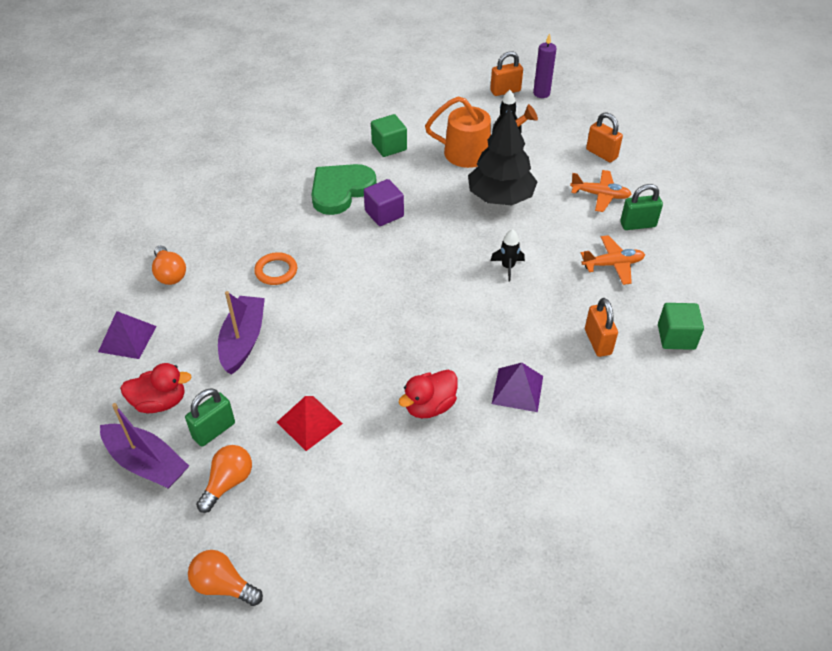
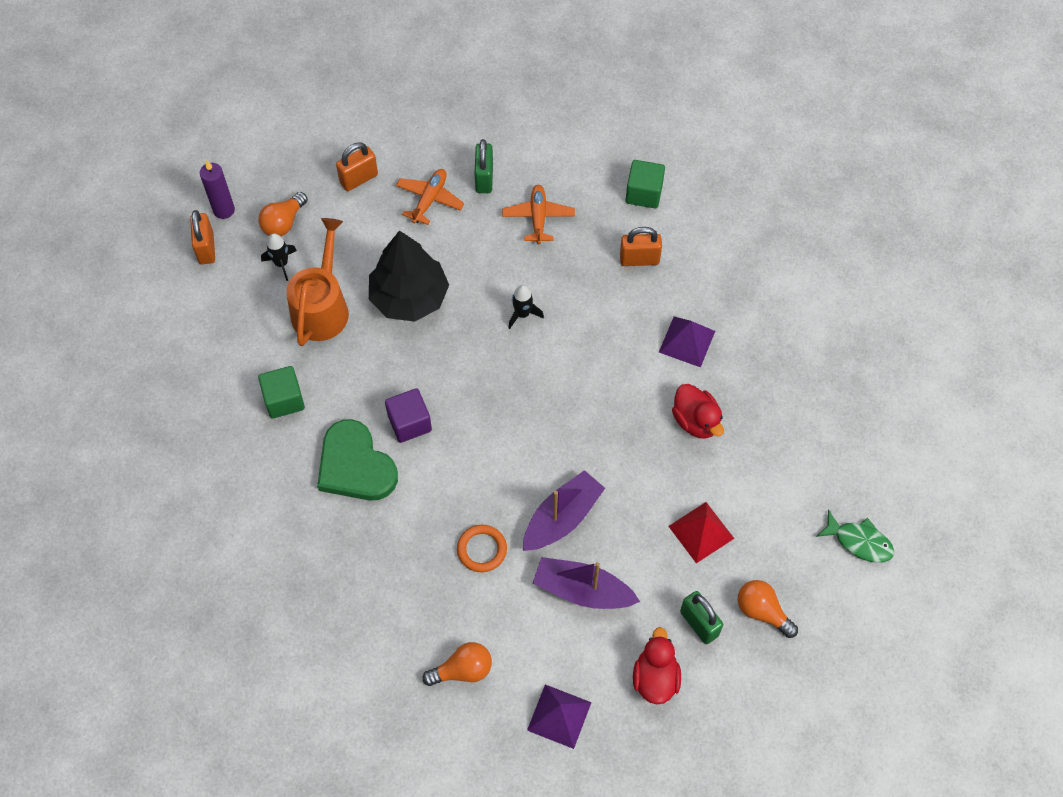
camera: 80 degrees left, 15 degrees up
purple boat [100,403,189,489] -> purple boat moved to [523,470,605,551]
orange light bulb [188,550,263,606] -> orange light bulb moved to [258,192,308,236]
none -> green fish [816,510,894,563]

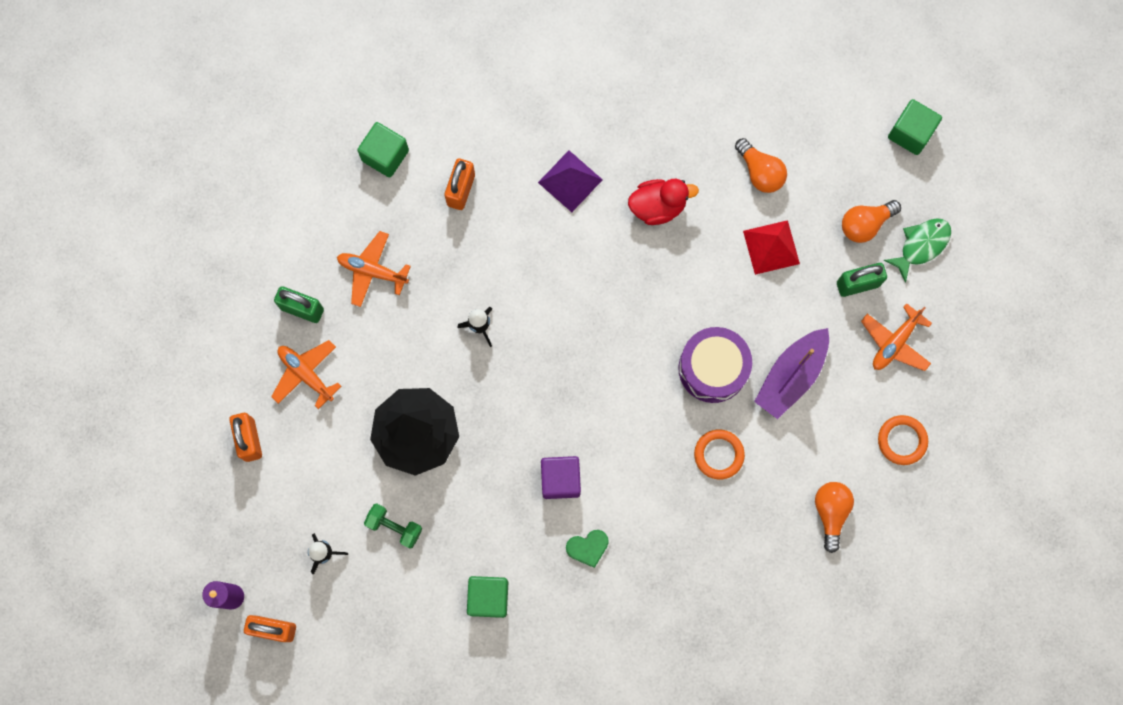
camera: 70 degrees left, 15 degrees up
orange light bulb [258,192,308,236] -> orange light bulb moved to [735,138,787,193]
orange watering can [286,218,349,346] -> green dumbbell [364,503,422,549]
green heart [317,419,398,501] -> green heart [566,530,609,568], size x0.45
purple boat [523,470,605,551] -> purple drum [678,327,752,403]
purple pyramid [527,684,592,749] -> orange ring [878,415,928,465]
red duck [633,627,681,704] -> orange plane [861,303,932,371]
green fish [816,510,894,563] -> green fish moved to [883,218,951,283]
none -> green cube [888,99,942,155]

